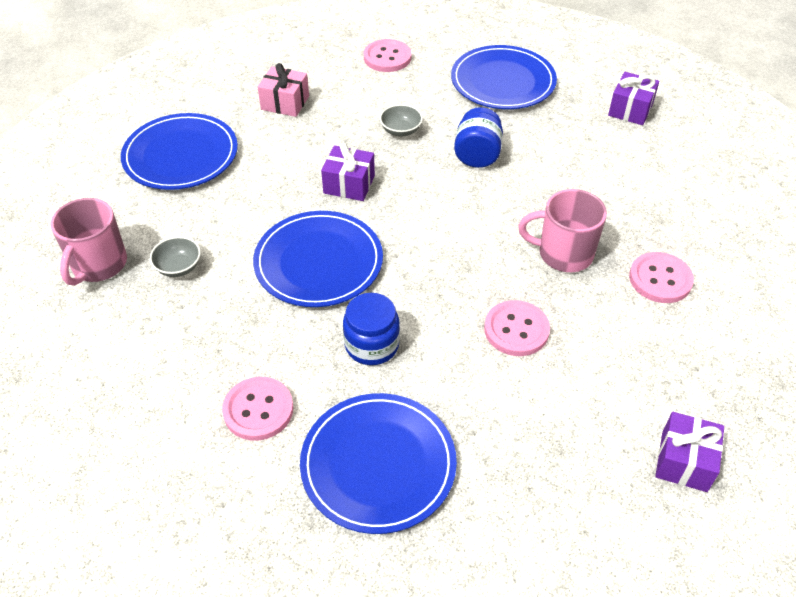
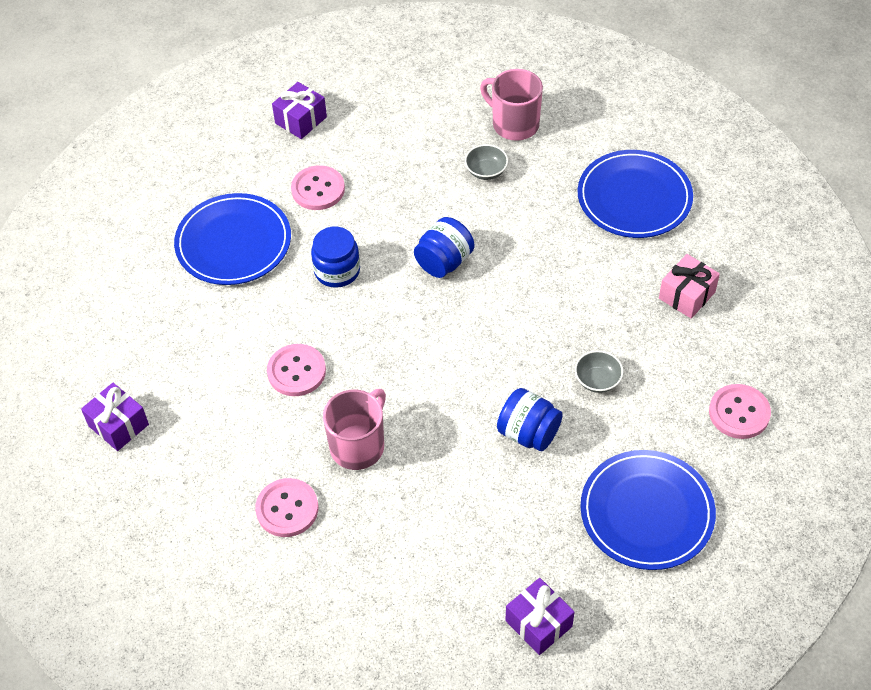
camera: 115 degrees right, 5 degrees up
blue plate [253,211,383,307] -> blue jar [414,217,474,278]
purple gift [321,143,375,201] -> purple gift moved to [272,82,327,139]

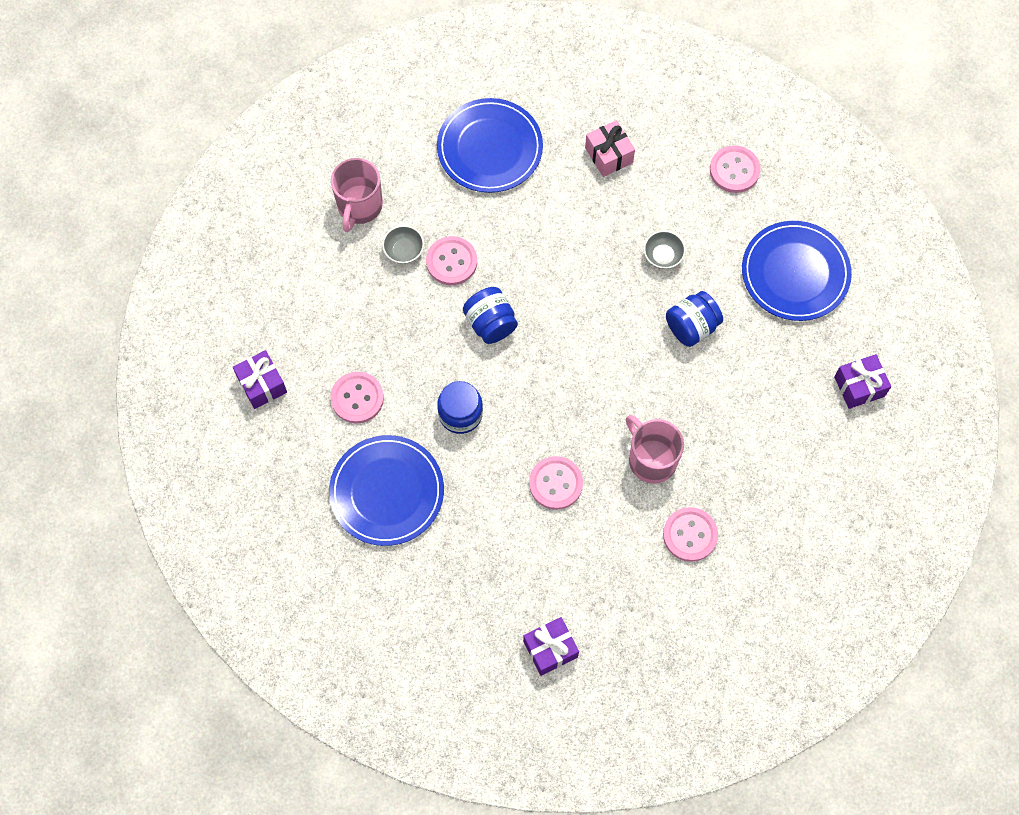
camera: 70 degrees left, 15 degrees up
pink mug [480,69,543,141] -> pink mug turned 45 degrees counterclockwise [331,158,383,232]
none -> pink button [426,236,477,285]

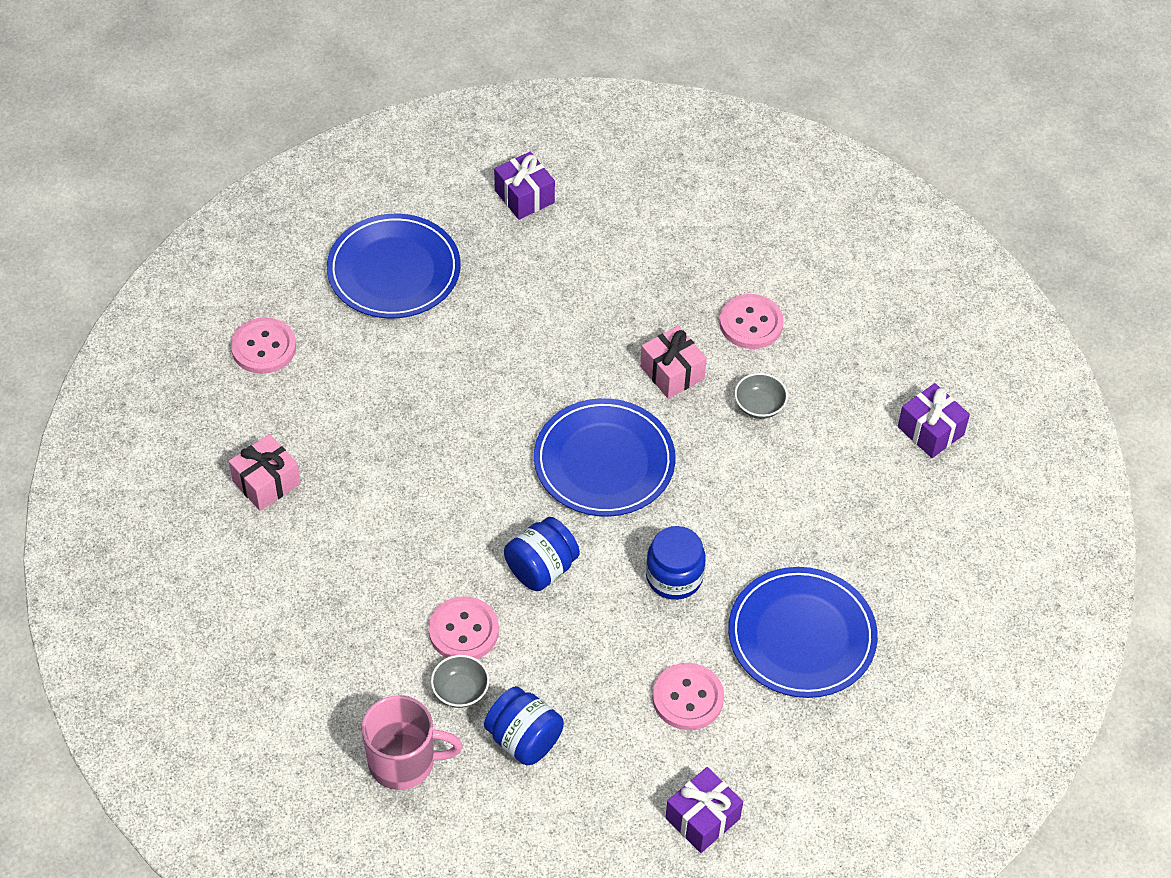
camera: 105 degrees left, 15 degrees down
blue plate [437,98,543,193] -> blue plate moved to [534,398,675,517]
pink button [529,456,583,510] -> none
pink mug [626,415,684,484] -> pink gift [640,326,707,399]
grey bowl [644,230,686,269] -> grey bowl moved to [734,373,788,419]
blue jar [666,291,723,347] -> blue jar moved to [484,686,564,766]

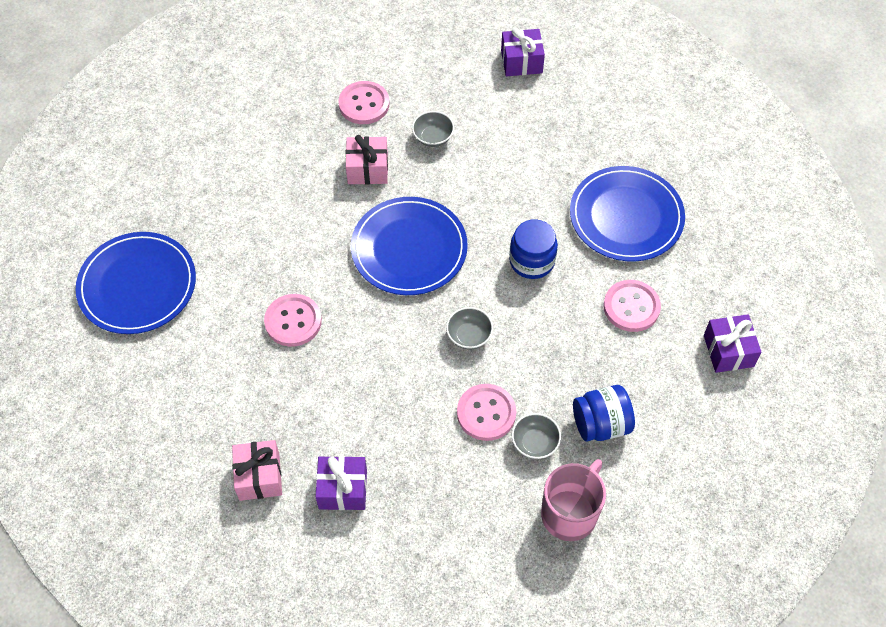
camera: 55 degrees left, 5 degrees up
pink button [231,317,296,374] -> pink button moved to [264,294,322,347]
purple gift [494,152,555,220] -> purple gift moved to [315,456,367,510]
blue jar [504,517,580,591] -> grey bowl [446,307,493,349]

